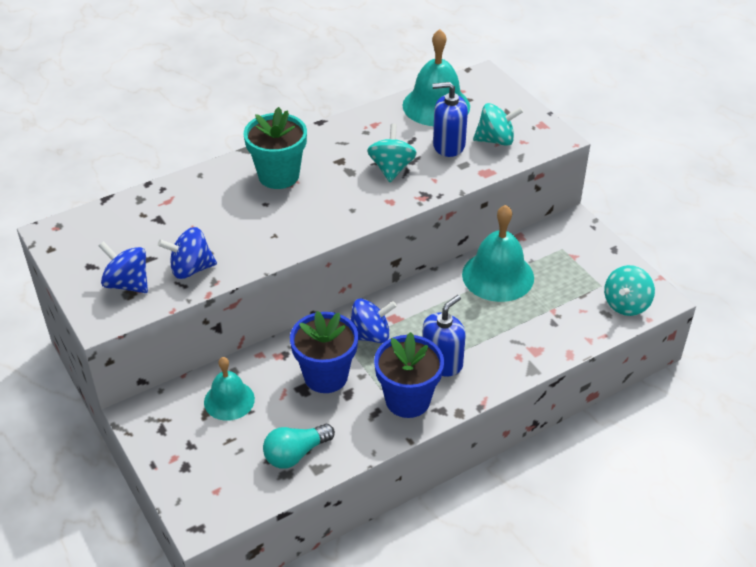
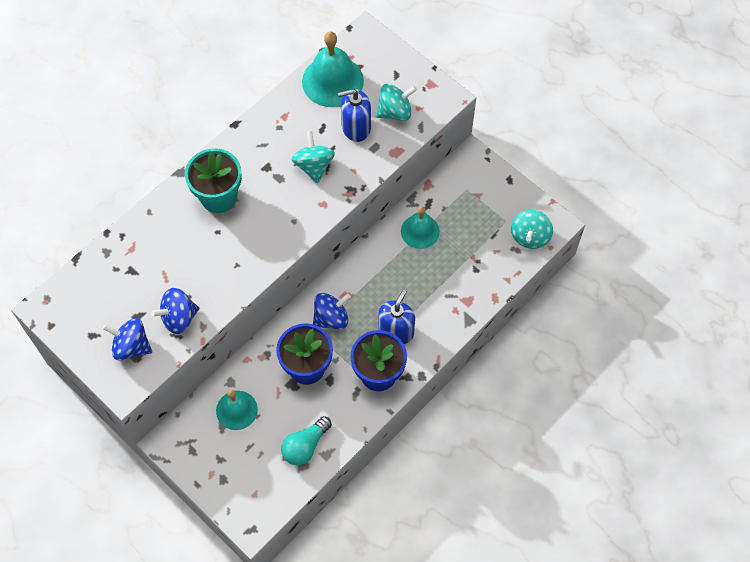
camera: 15 degrees left, 20 degrees up
turquoise bell [462,205,534,302] -> turquoise bell [401,206,440,249], size x0.63

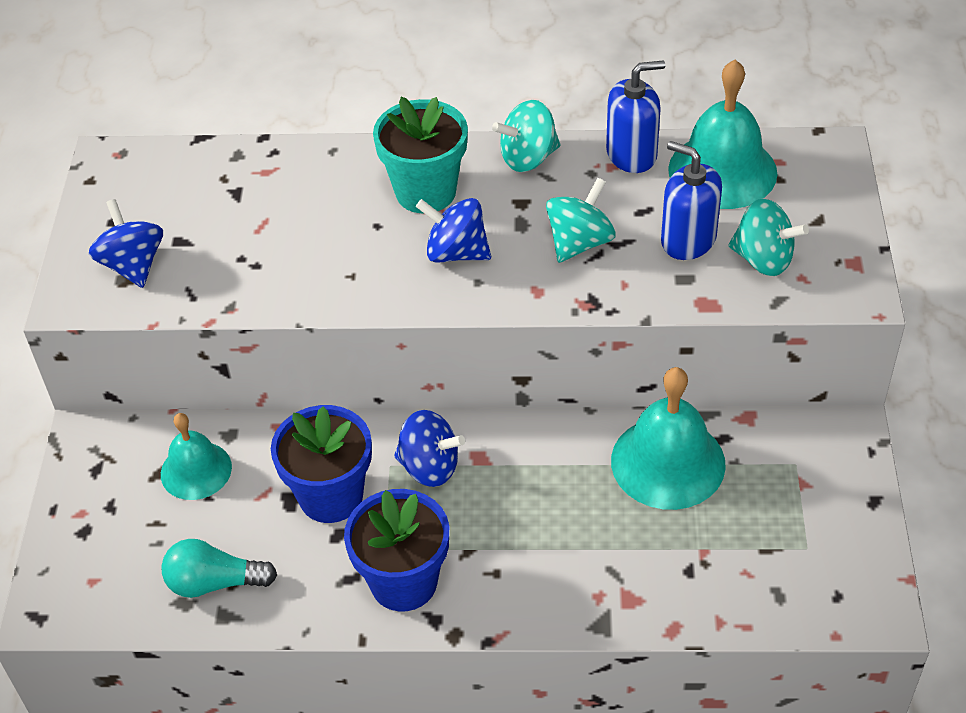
camera: 50 degrees right, 15 degrees down
blue spinning top [151,288,199,334] -> blue spinning top moved to [416,198,491,263]
blue soap dispenser [378,289,415,344] -> blue soap dispenser moved to [606,60,665,173]
turquoise bell [401,206,440,249] -> turquoise bell [611,367,726,510], size x1.58
turquoise spinning top [511,210,553,249] -> turquoise spinning top moved to [492,100,560,172]

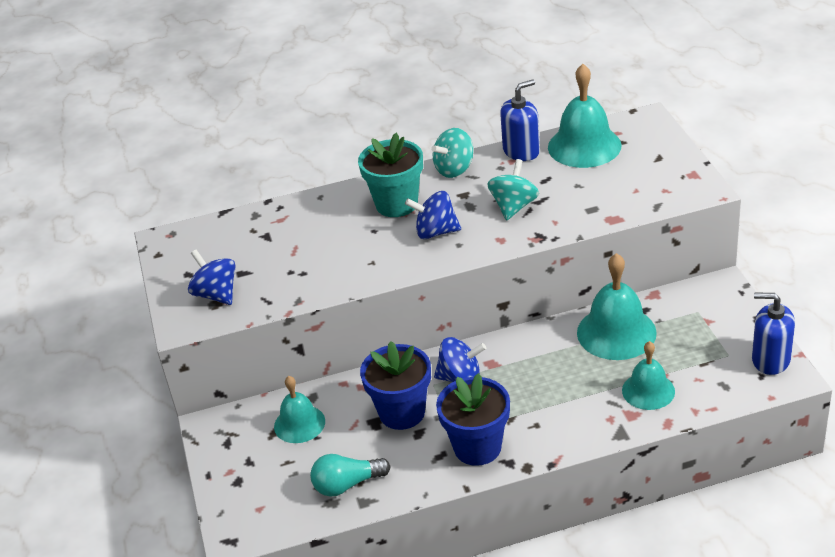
camera: 15 degrees left, 10 degrees down
blue soap dispenser [661,141,722,260] -> blue soap dispenser moved to [752,292,795,375]
turquoise spinning top [728,199,809,276] -> none
none -> turquoise bell [622,341,675,410]

